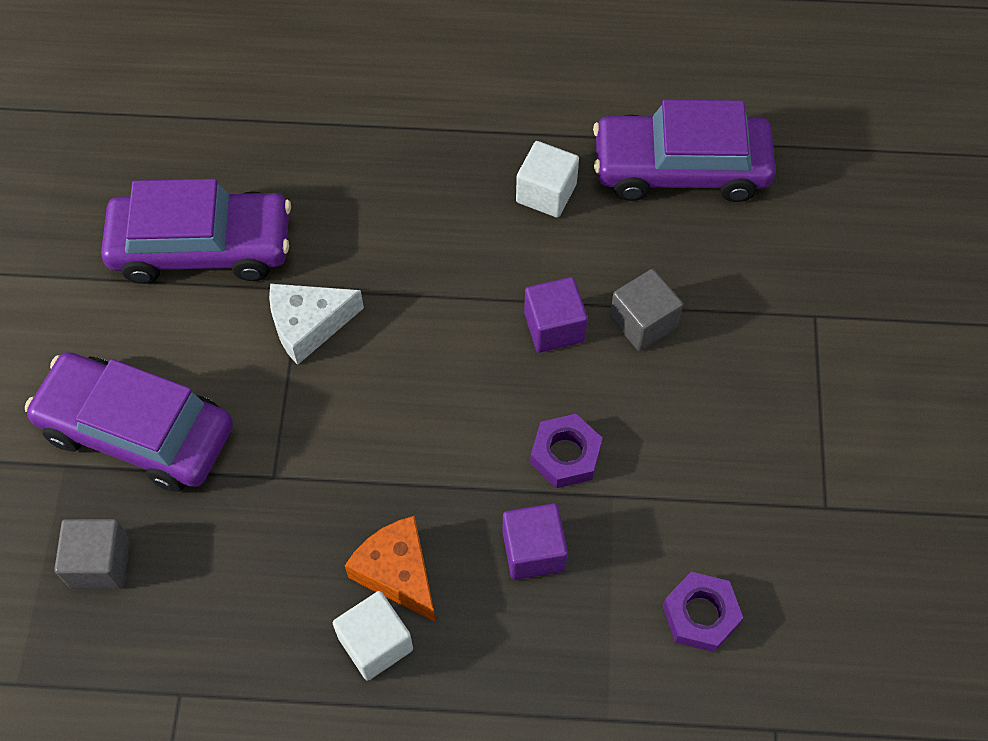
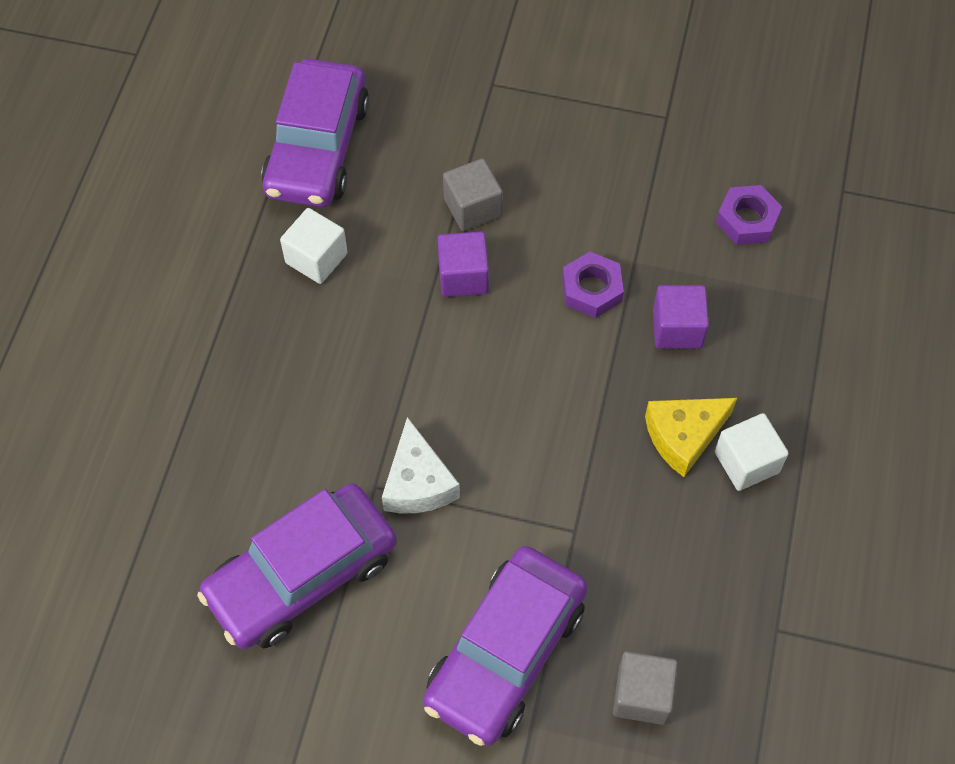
camera: 80 degrees left, 0 degrees up
purple car [101,179,291,284] -> purple car turned 135 degrees counterclockwise [197,483,397,649]
orange cheese [345,516,435,621] -> yellow cheese [645,398,737,477]

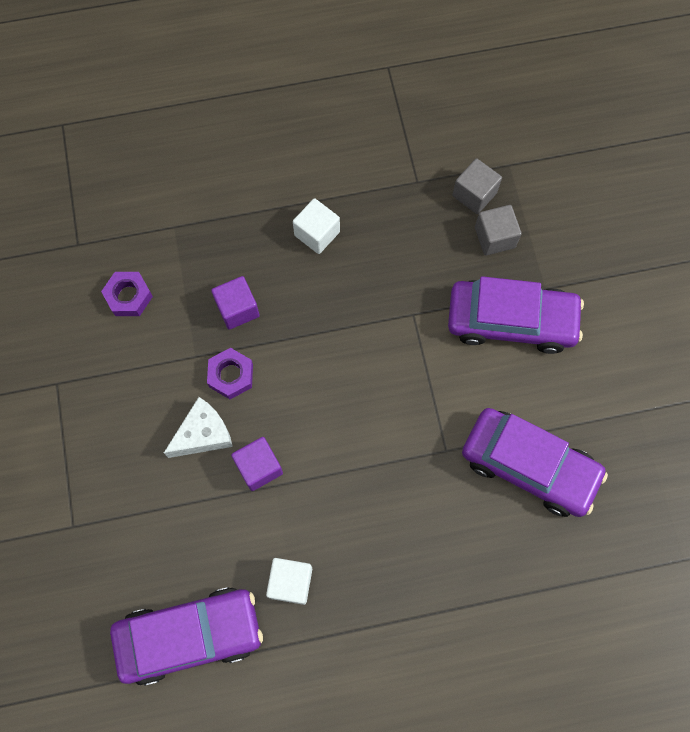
camera: 115 degrees left, 10 degrees up
white cheese [382,417,460,513] -> white cheese moved to [164,397,233,458]
grey cube [443,158,503,231] -> grey cube moved to [452,158,502,214]
yellow cheese [645,398,737,477] -> none

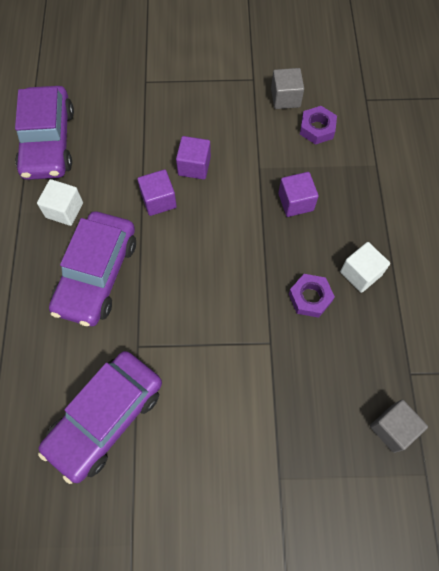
camera: 100 degrees right, 5 degrees down
white cheese [164,397,233,458] -> purple cube [176,136,211,180]
purple nut [207,348,253,399] -> purple nut moved to [289,274,335,318]
purple car [448,276,584,354] -> purple car moved to [49,212,136,326]
grey cube [475,205,522,256] -> grey cube moved to [271,68,304,109]

